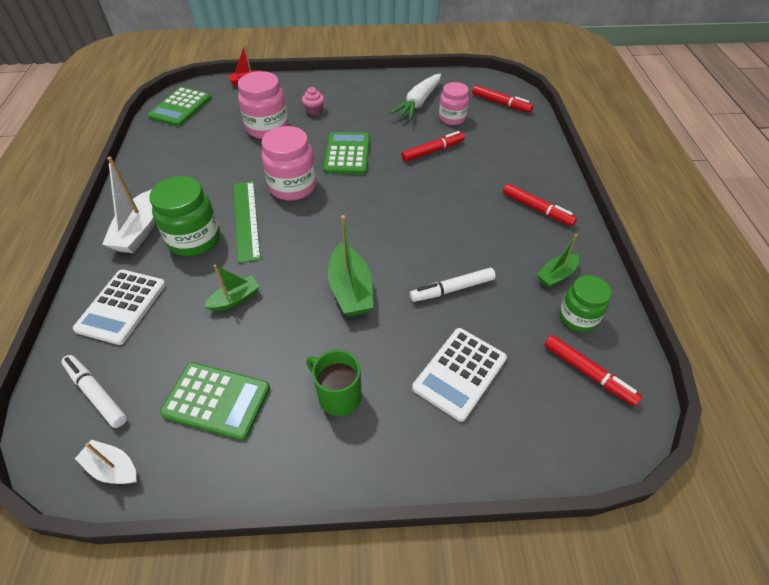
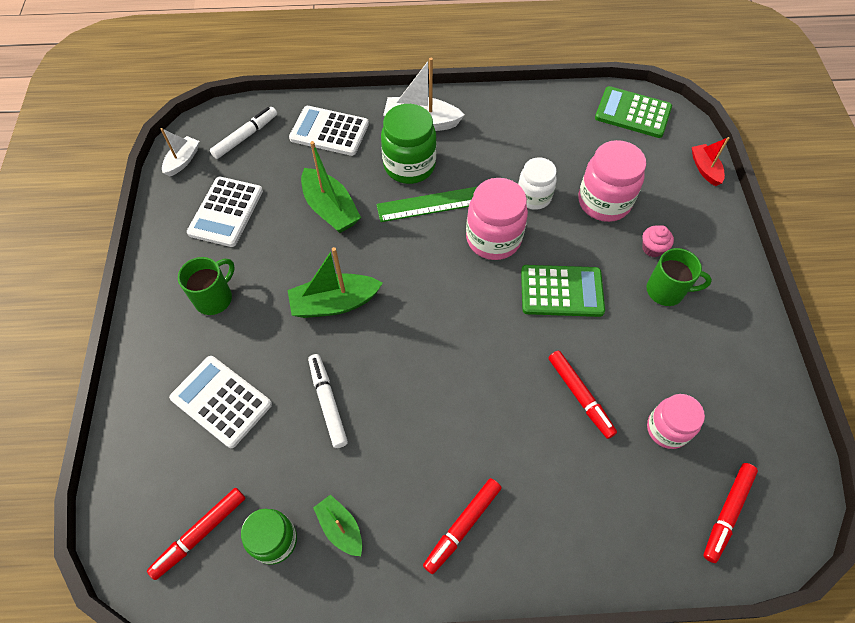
camera: 90 degrees right, 10 degrees up
green calculator [160,362,270,440] -> white calculator [187,177,263,247]
green boat [204,265,260,311] -> green boat [301,141,361,233], size x1.64
white carrot [390,74,441,120] -> none
none -> white jar [518,157,557,210]
none -> green mug [646,248,712,306]

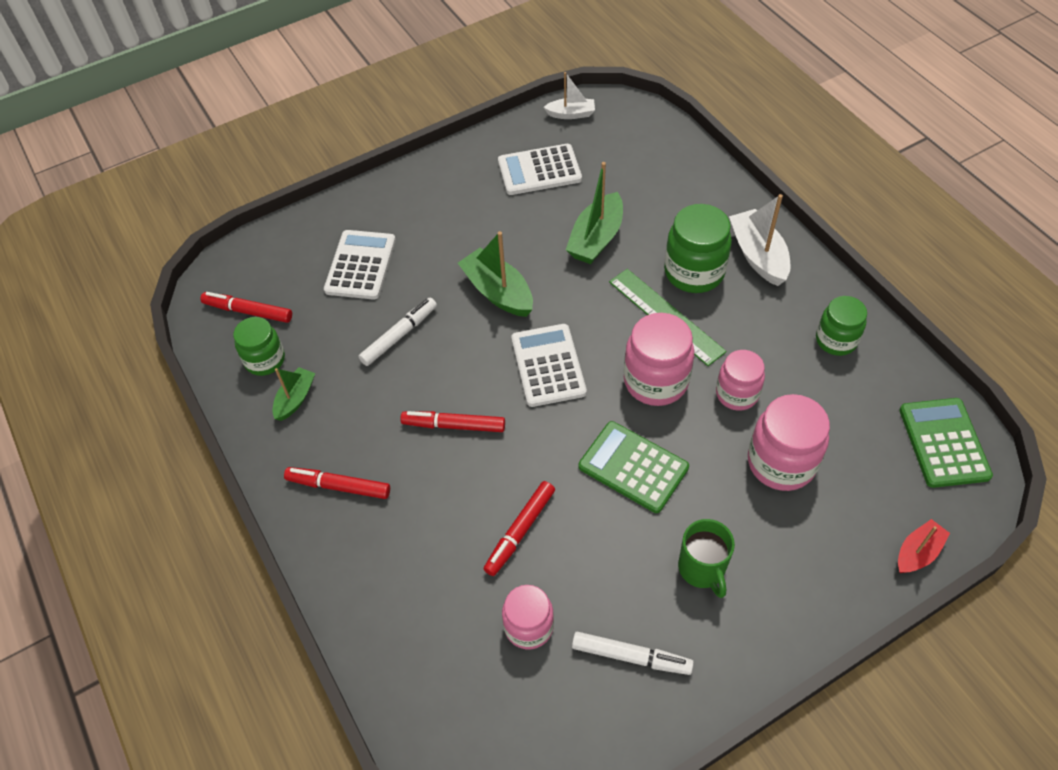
camera: 65 degrees right, 5 degrees down
green mug [178,257,235,315] -> none
white marker [210,107,277,159] -> white marker moved to [572,632,694,675]
white calculator [289,106,369,156] -> white calculator moved to [511,324,587,407]
white jar [518,157,557,210] -> pink jar [716,350,765,411]
green calculator [521,265,605,317] -> green calculator turned 150 degrees clockwise [579,421,689,513]
pink cupcake [642,225,674,257] -> none
red marker [703,463,758,563] -> red marker moved to [400,411,505,432]
none -> green jar [816,296,867,356]

